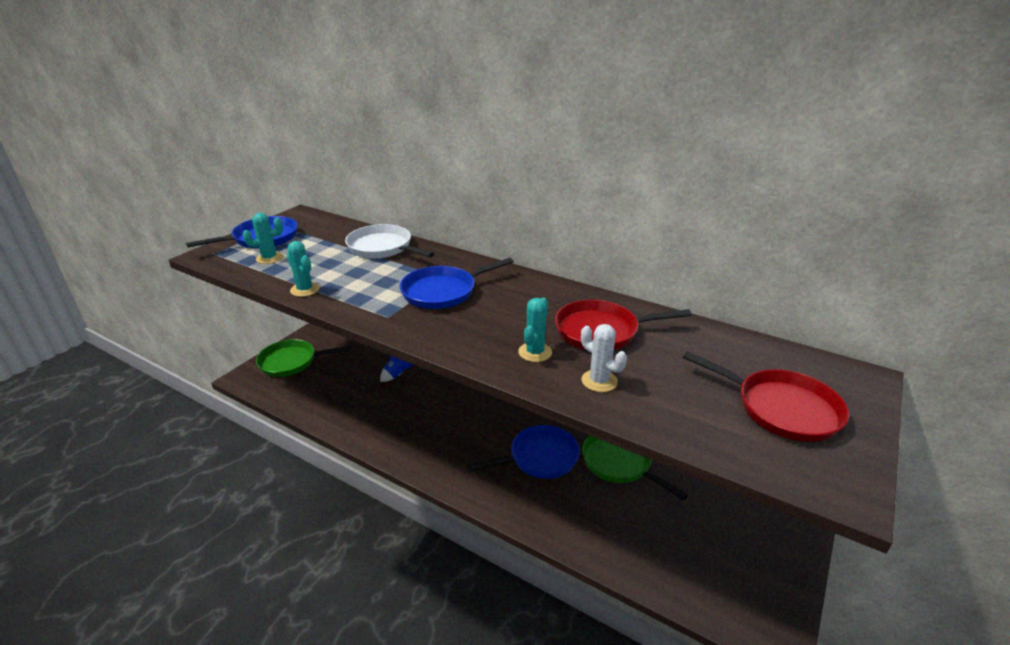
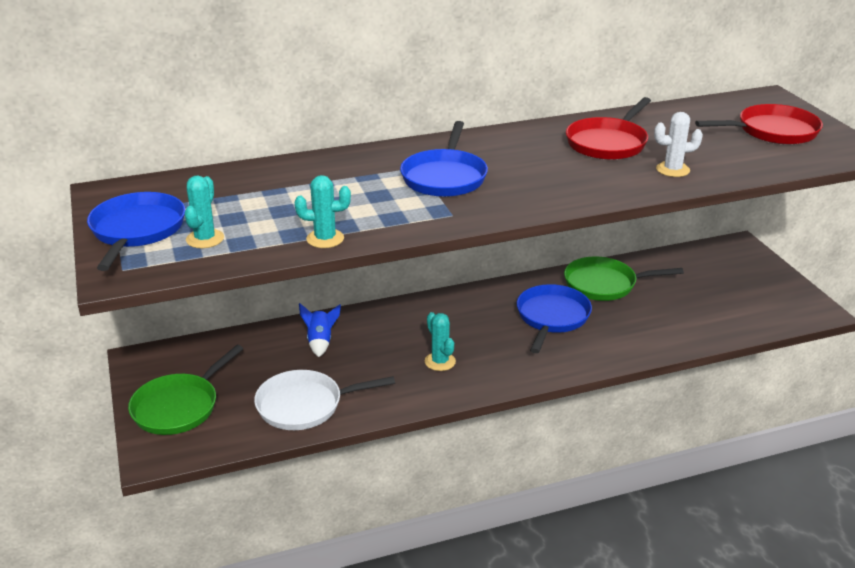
camera: 50 degrees left, 0 degrees up
white pan [345,224,435,258] -> white pan moved to [254,370,395,430]
turquoise cactus [518,298,552,362] -> turquoise cactus moved to [425,312,456,371]

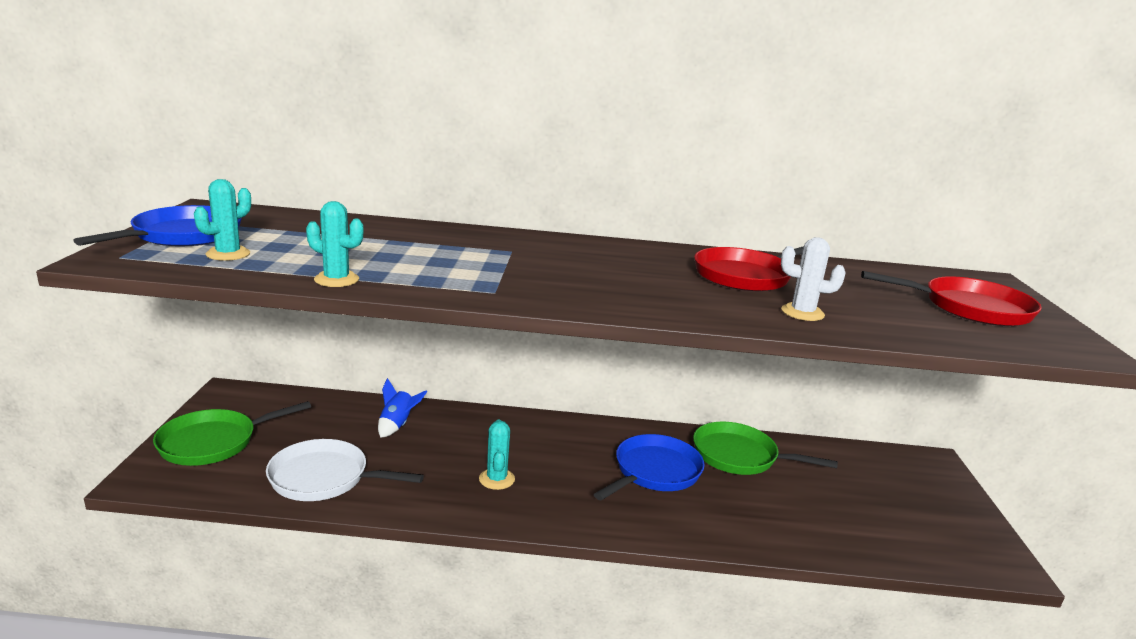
camera: 20 degrees right, 10 degrees down
blue pan [400,121,488,197] -> none

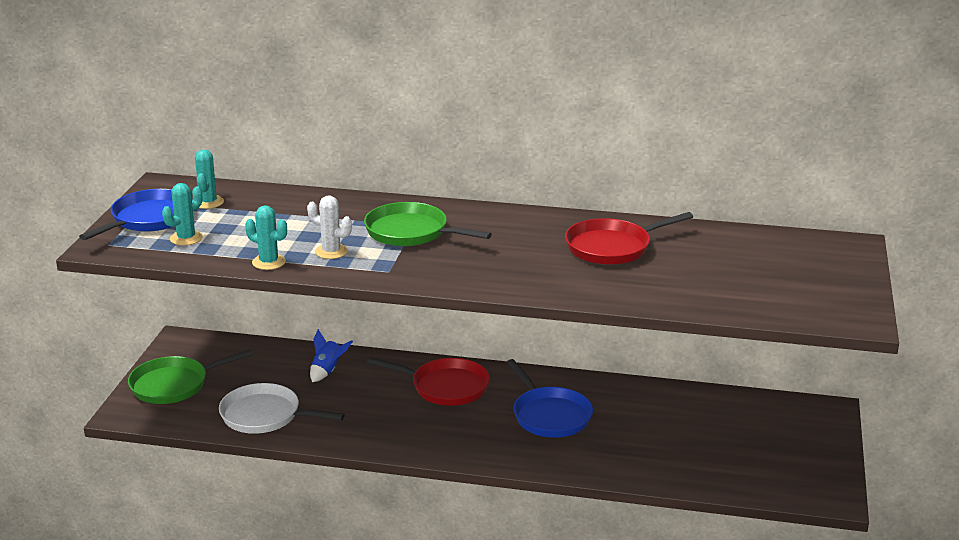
camera: 10 degrees right, 5 degrees up
turquoise cactus [479,419,515,490] -> turquoise cactus moved to [195,149,224,209]
blue pan [594,434,705,501] -> blue pan turned 105 degrees clockwise [507,359,593,438]
green pan [693,422,838,475] -> green pan moved to [364,202,492,246]
white cactus [781,237,845,321] -> white cactus moved to [307,196,352,259]
red pan [861,271,1042,326] -> red pan moved to [367,358,490,406]

